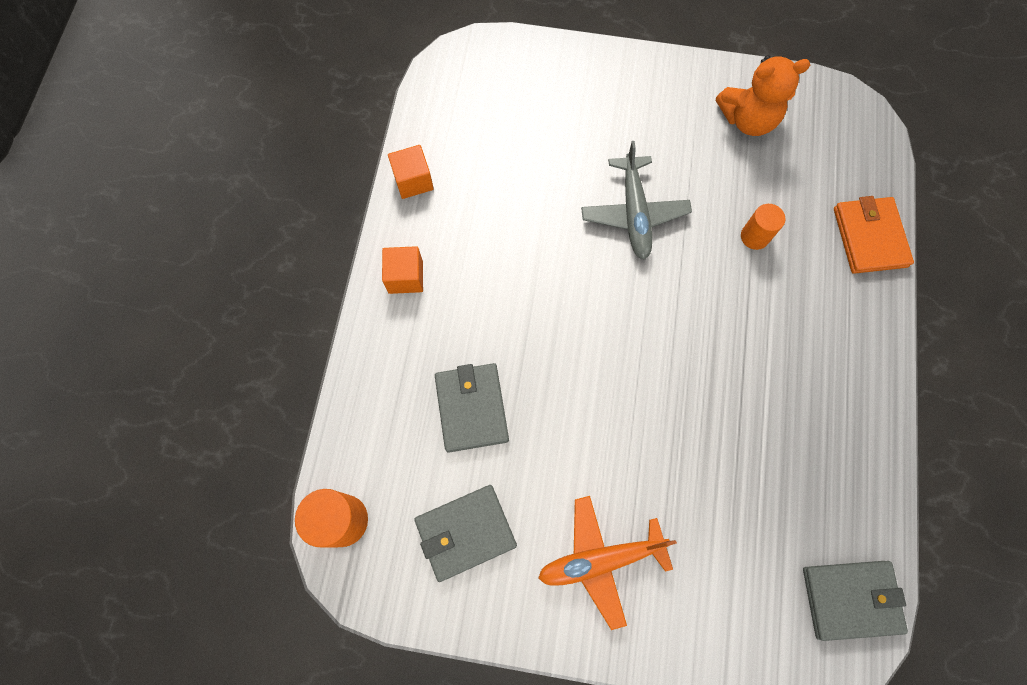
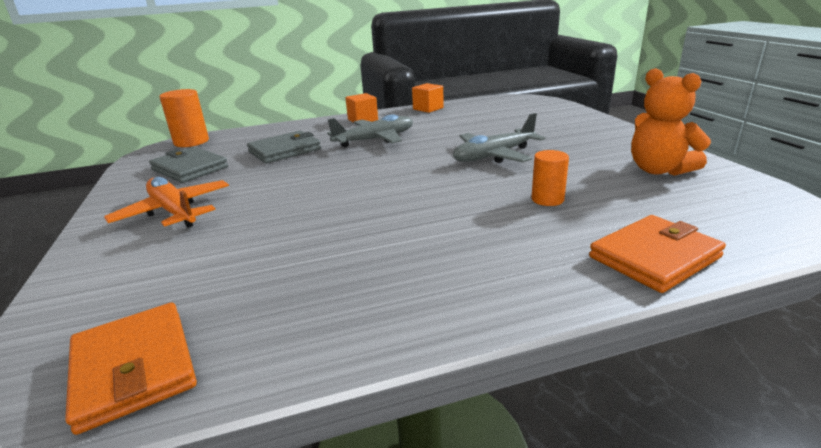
camera: 65 degrees right, 45 degrees down
grey wallet [803,561,908,641] -> orange wallet [65,302,197,435]
none -> grey plane [327,114,413,148]

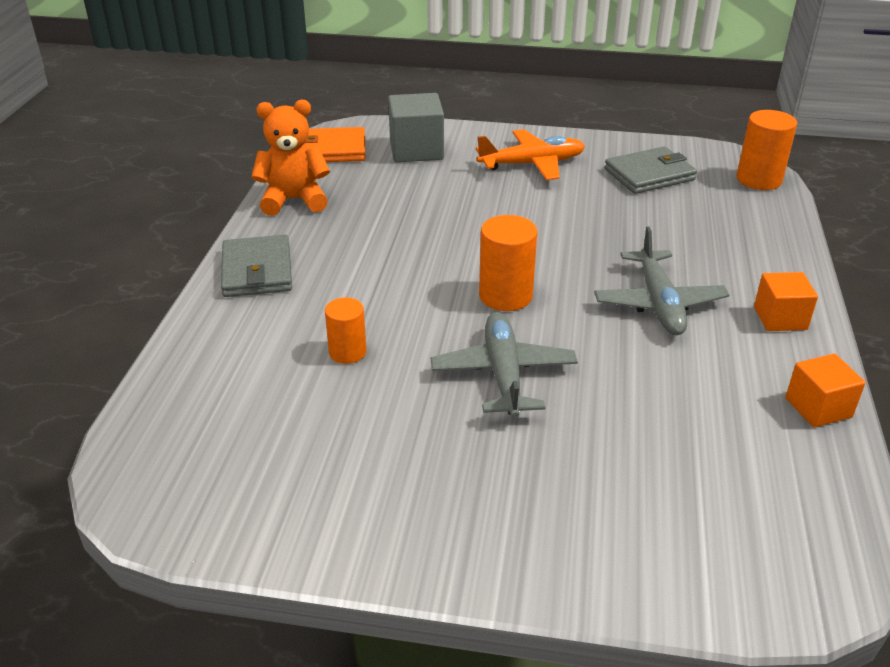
camera: 115 degrees right, 10 degrees up
grey wallet [247,131,321,163] -> grey wallet moved to [221,235,292,297]
orange wallet [589,215,726,293] -> none
orange teddy bear [631,68,711,176] -> orange teddy bear moved to [251,100,330,216]
none -> grey cube [388,93,444,162]
none -> orange cylinder [479,215,537,311]

